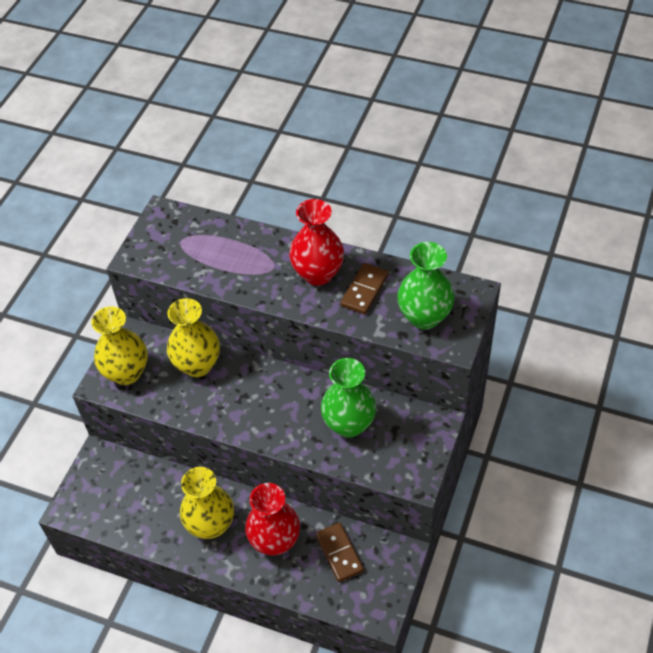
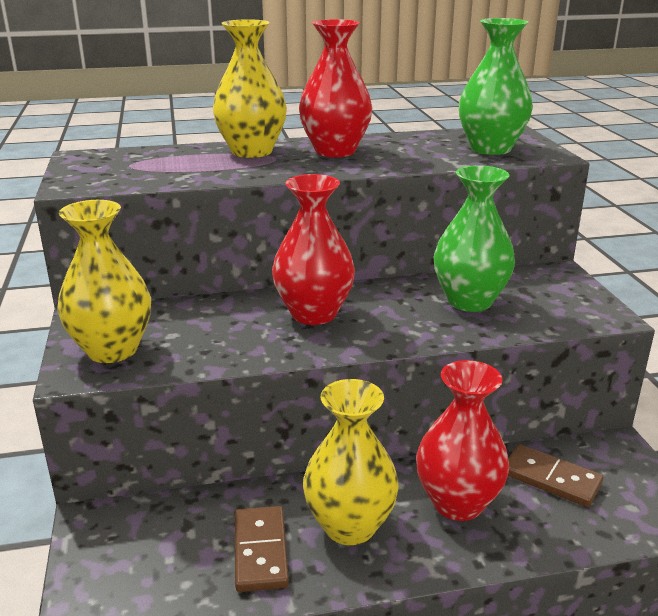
camera: 35 degrees left, 25 degrees down
yellow vase [167,298,220,377] -> yellow vase moved to [213,19,287,158]
brown domino [340,263,388,314] -> brown domino moved to [235,506,289,592]
none -> red vase [272,174,355,325]

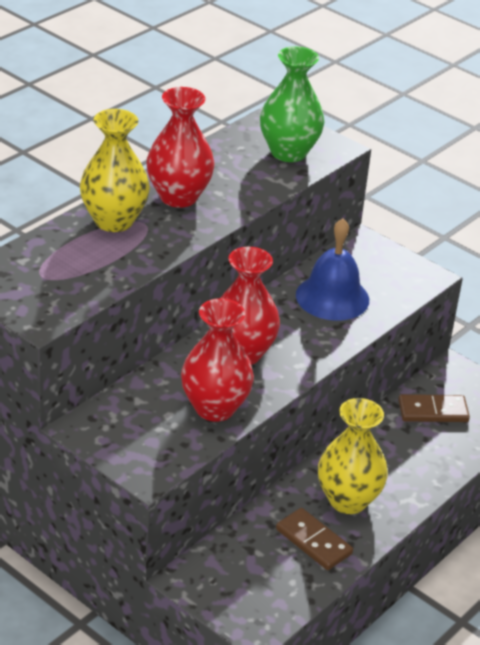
camera: 40 degrees left, 10 degrees up
yellow vase [57,200,151,363] -> none
red vase [416,360,510,521] -> red vase moved to [181,298,254,422]
green vase [434,165,515,312] -> blue bell [296,218,369,321]

